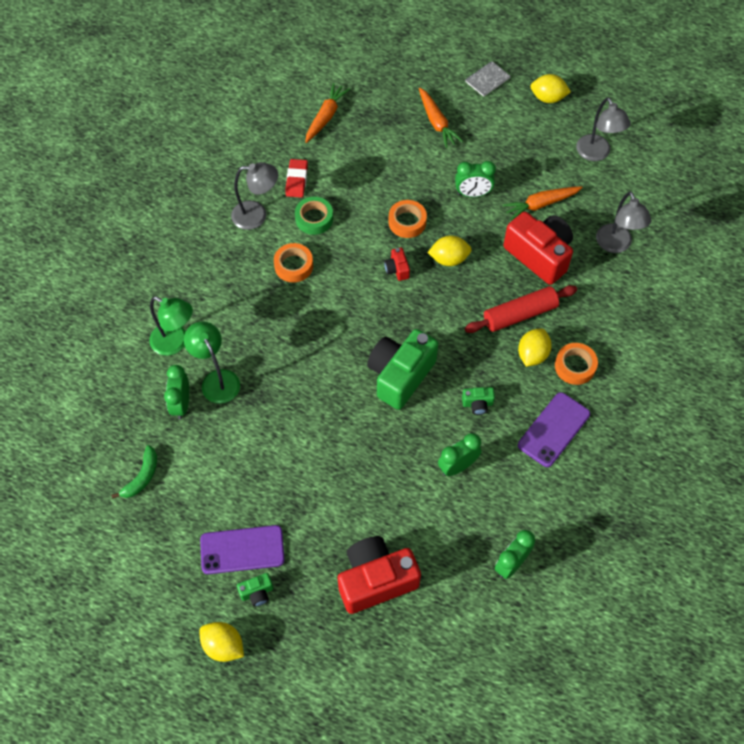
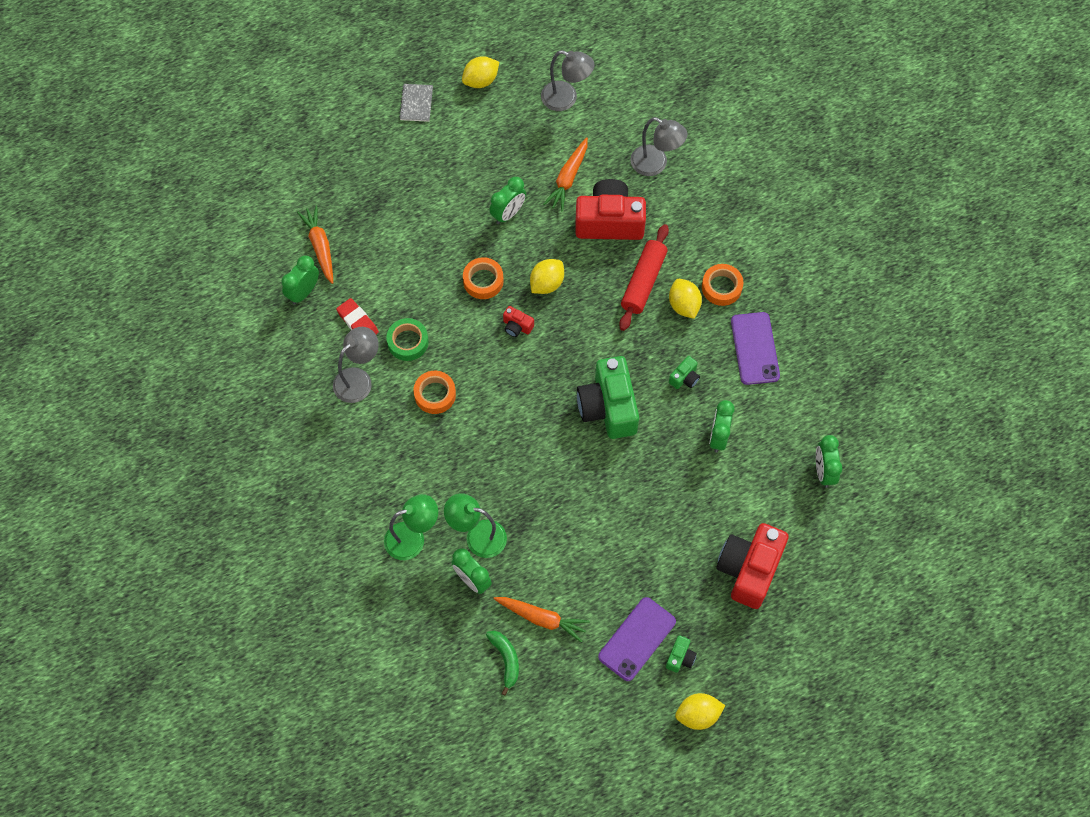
camera: 45 degrees left, 5 degrees up
orange carrot [419,88,463,148] -> orange carrot moved to [493,597,589,642]
none -> green clock [281,255,319,304]

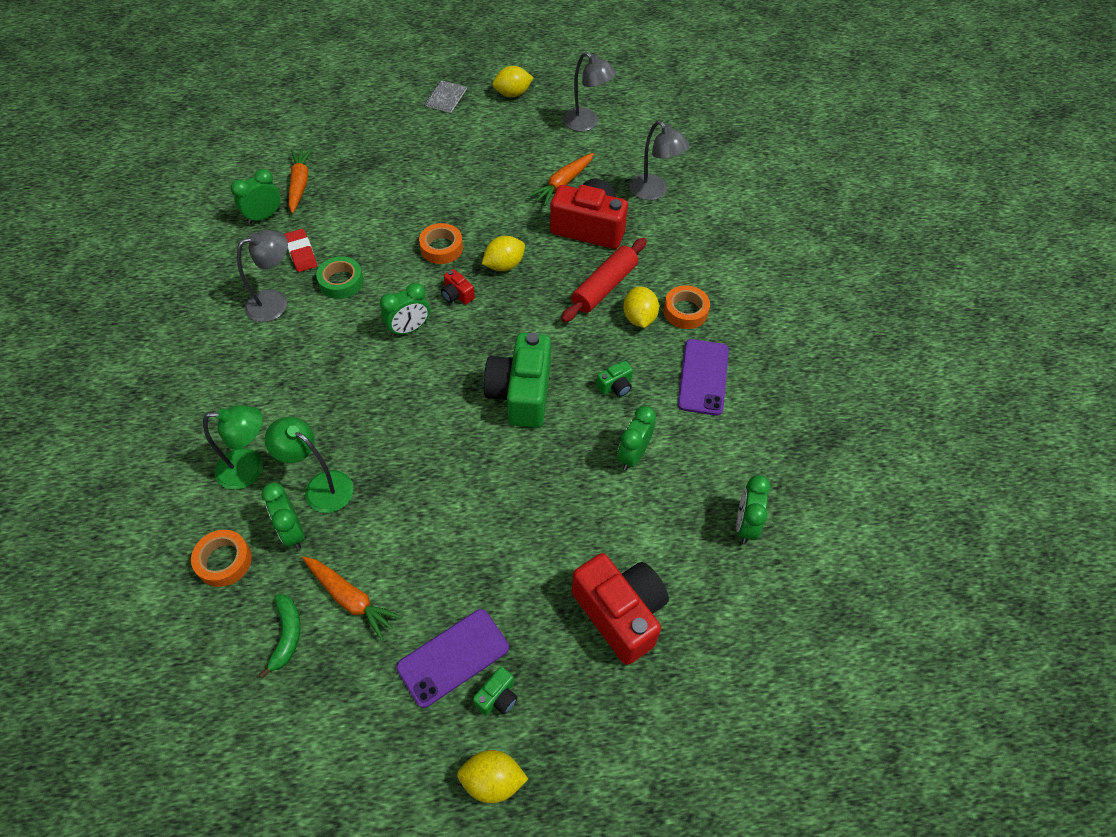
camera: 15 degrees right, 10 degrees down
orange tape [414,371,456,414] -> orange tape moved to [191,530,252,587]
green clock [489,177,526,224] -> green clock moved to [380,283,430,337]
red camera [716,523,789,609] -> red camera turned 105 degrees clockwise [572,553,669,665]

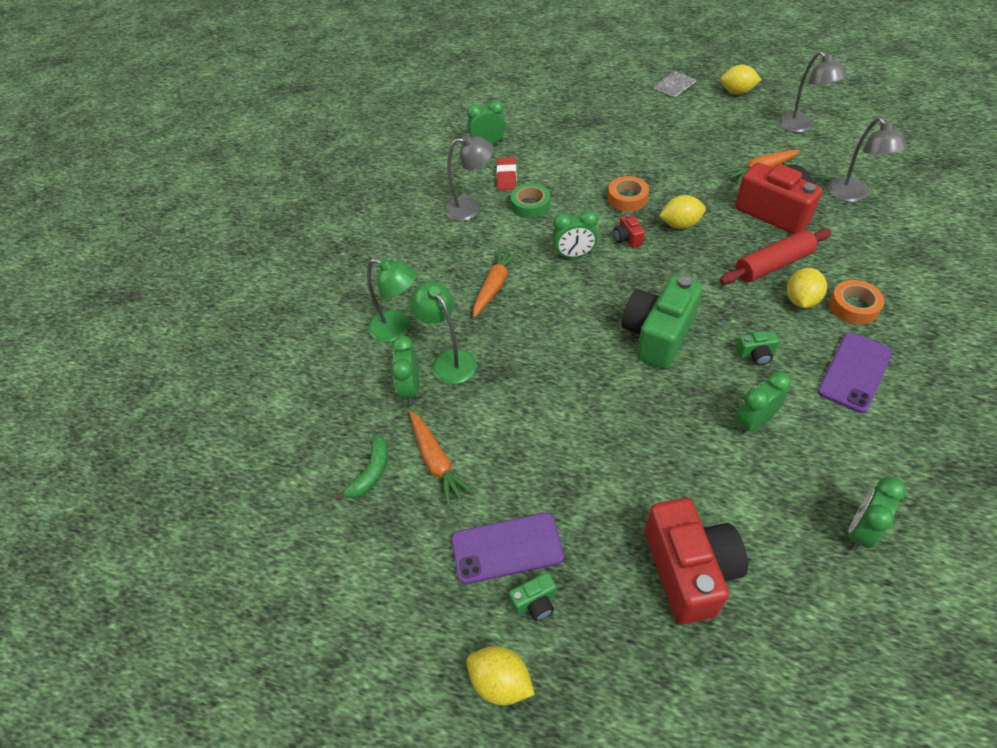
camera: 30 degrees right, 5 degrees down
orange tape [191,530,252,587] -> none
orange carrot [289,149,313,213] -> orange carrot moved to [473,247,520,318]

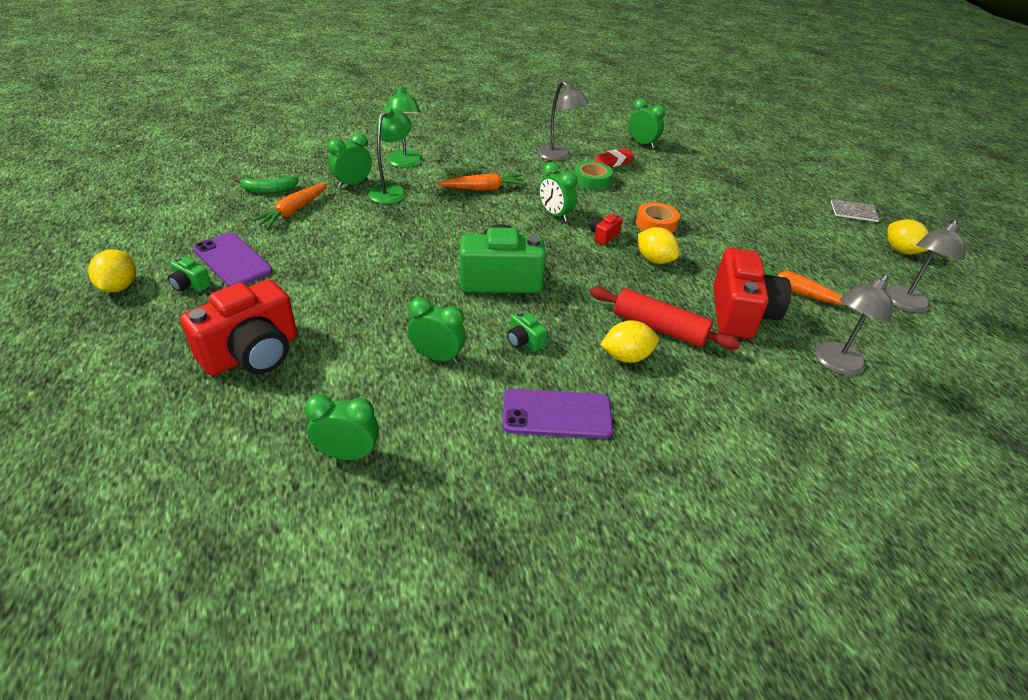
camera: 50 degrees right, 10 degrees down
orange tape [829,280,885,324] -> none

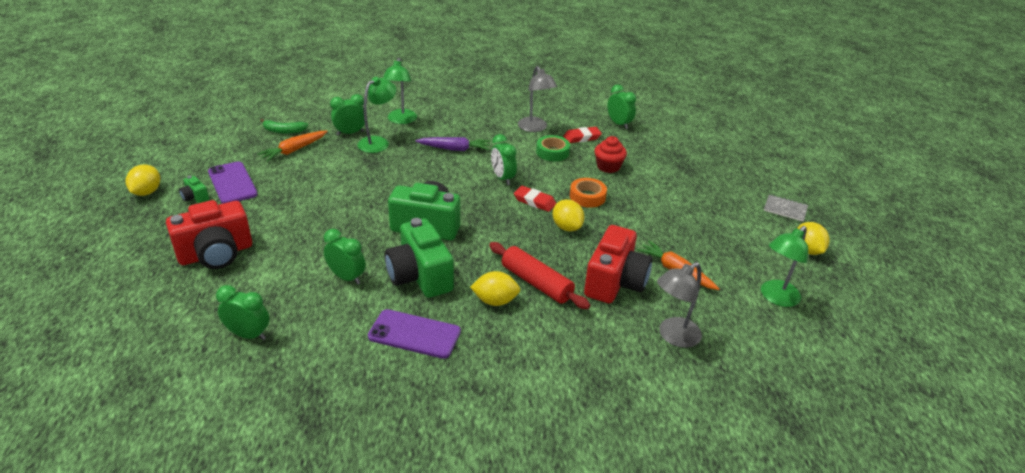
camera: 15 degrees right, 5 degrees down
orange carrot [438,173,526,191] -> purple carrot [415,137,490,151]
green camera [507,310,547,352] -> green camera [384,218,454,298], size x2.32
red camera [590,214,623,245] -> red eraser [514,186,556,212]
grey lamp [885,219,966,313] -> green lamp [761,226,808,307]
none -> red cupcake [594,136,627,173]

